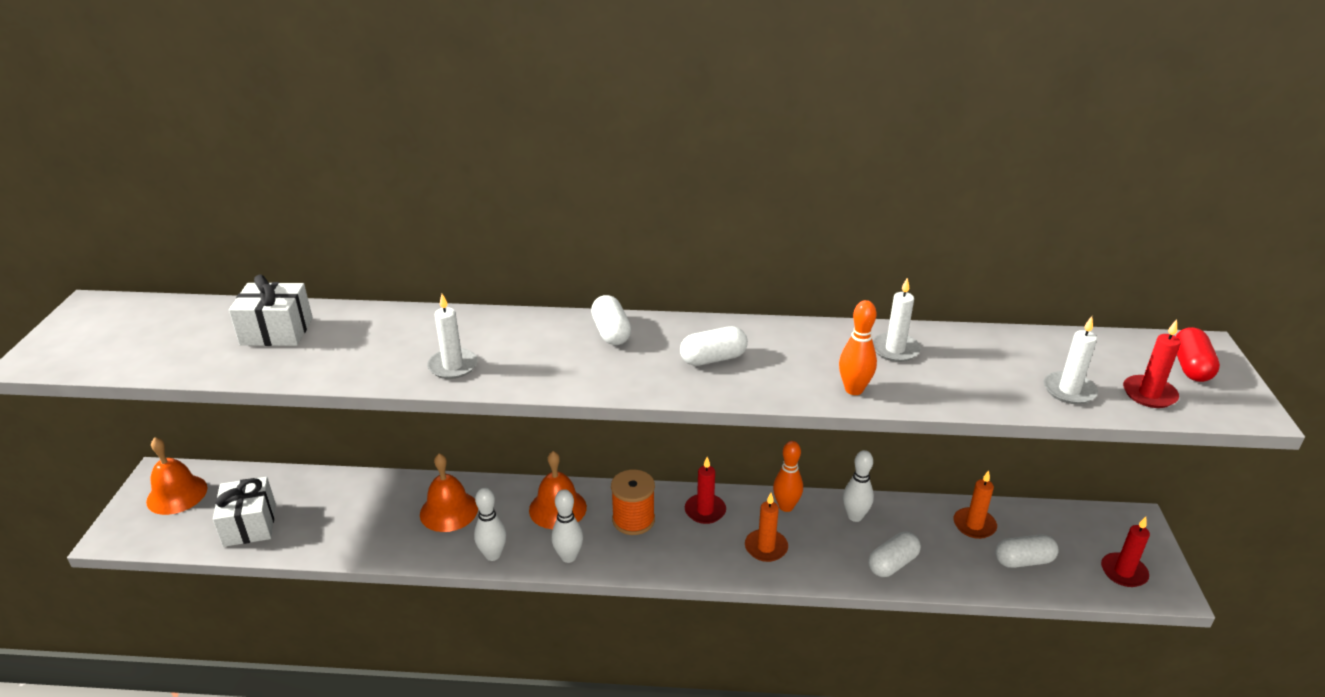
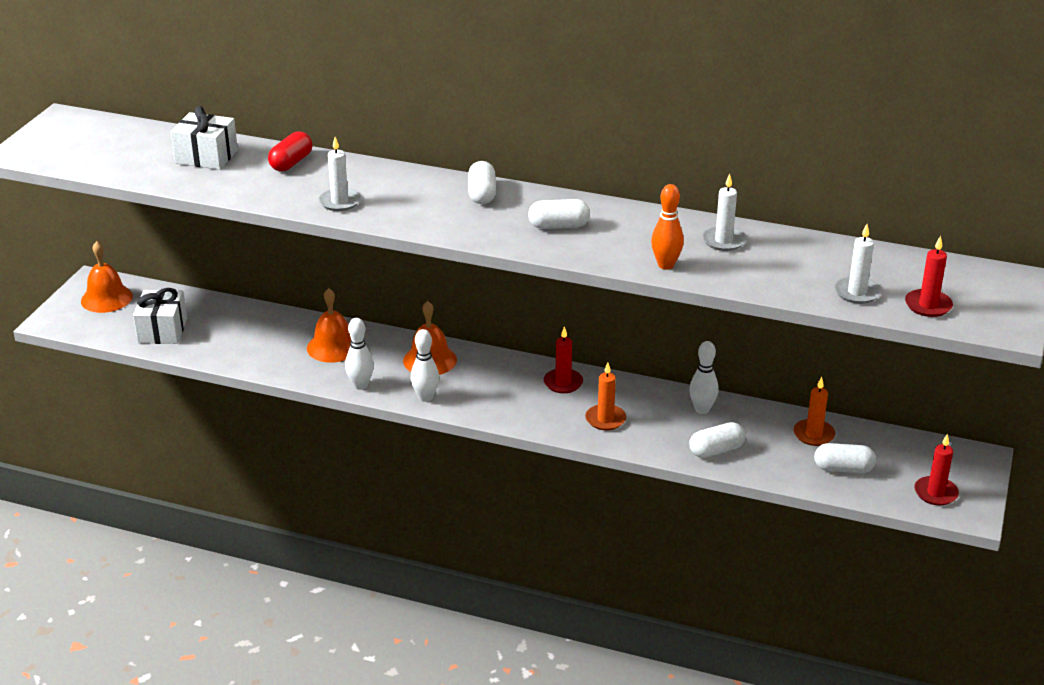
camera: 15 degrees right, 0 degrees up
orange spool [611,470,655,535] -> none
orange bowling pin [773,441,803,512] -> none
red capsule [1176,327,1220,382] -> red capsule moved to [268,131,313,171]

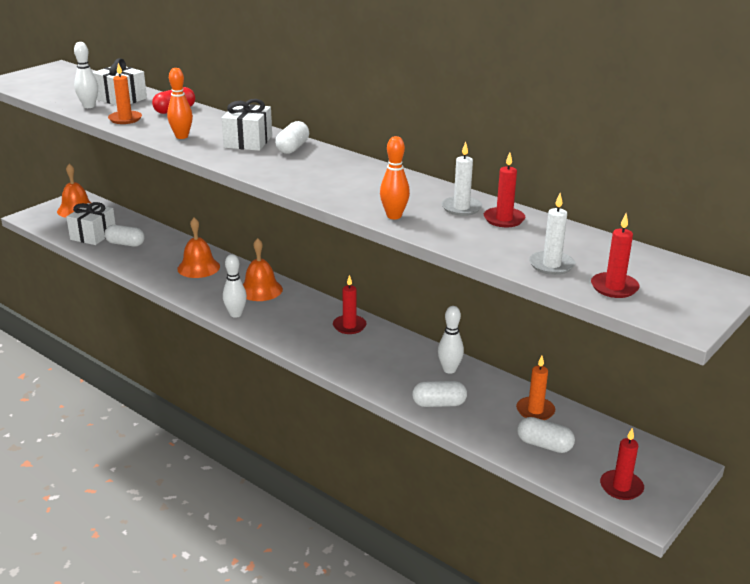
camera: 20 degrees right, 5 degrees down
white candle [318,137,361,211] -> orange bowling pin [167,68,193,139]
white bowling pin [345,318,374,390] -> white bowling pin moved to [74,42,98,108]
white capsule [528,199,590,229] -> white capsule moved to [104,225,145,246]
orange candle [585,362,626,430] -> orange candle moved to [108,63,142,124]
none -> white gift [222,99,272,151]
none -> red candle [484,152,525,227]

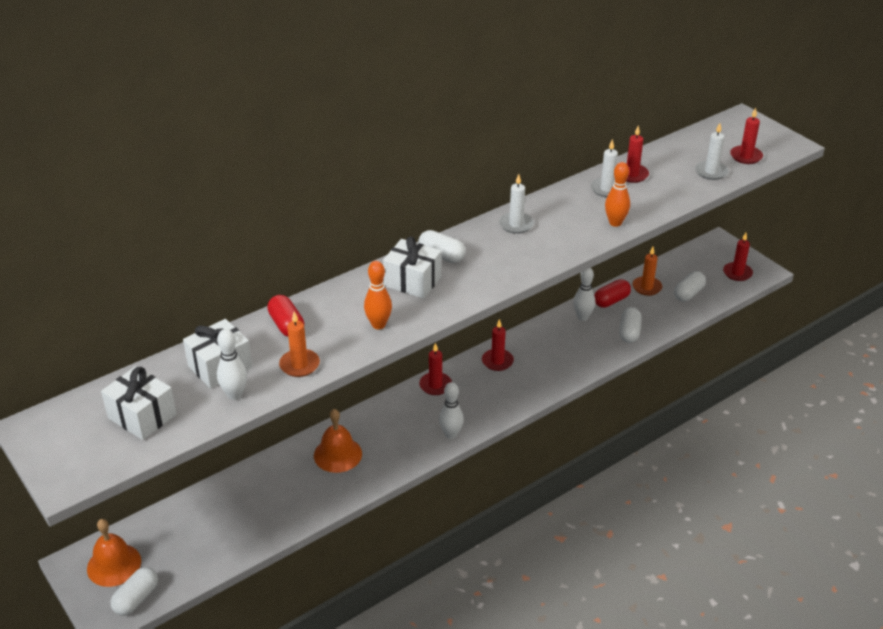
camera: 75 degrees left, 10 degrees up
white gift [66,202,116,245] -> white gift moved to [101,366,177,440]
white capsule [104,225,145,246] -> white capsule moved to [110,567,158,615]
orange bell [243,238,283,301] -> none
none -> red candle [419,343,452,395]
none -> white candle [499,174,534,234]
none -> red capsule [594,279,631,308]

